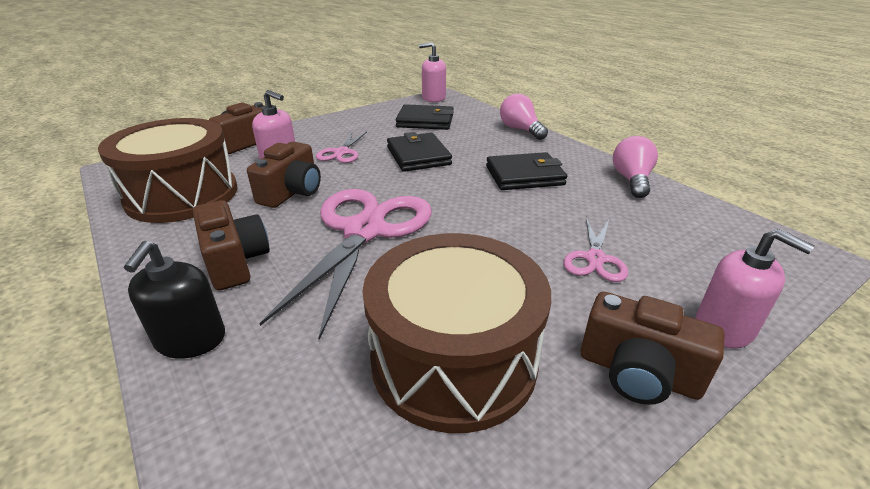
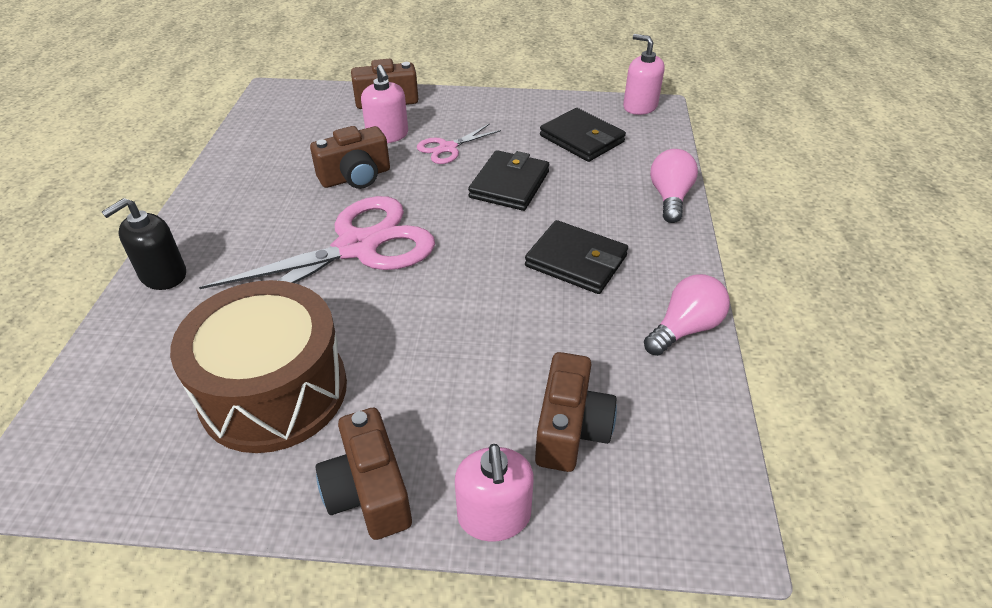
camera: 40 degrees right, 10 degrees up
brown drum [98,118,237,223] -> none
brown camera [193,200,270,291] -> brown camera moved to [535,352,617,472]
pink scissors [563,217,628,282] -> none

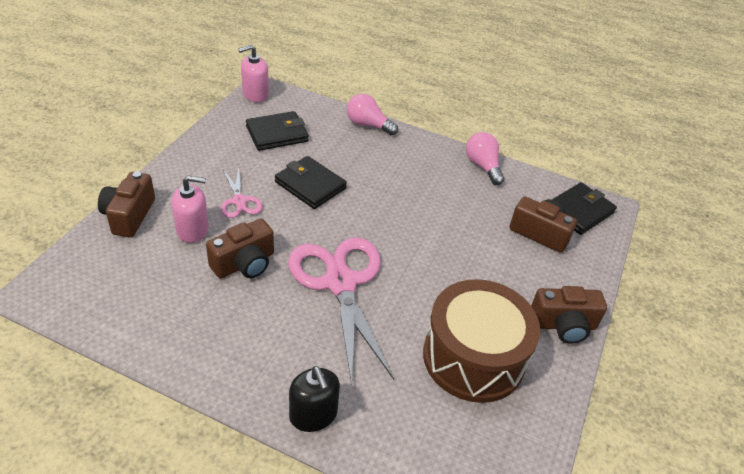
camera: 75 degrees left, 0 degrees up
brown camera [310,126,390,189] -> brown camera turned 60 degrees clockwise [206,219,274,278]
pink soap dispenser [455,444,534,542] -> none
black wallet [525,220,628,294] -> black wallet moved to [552,182,617,235]

